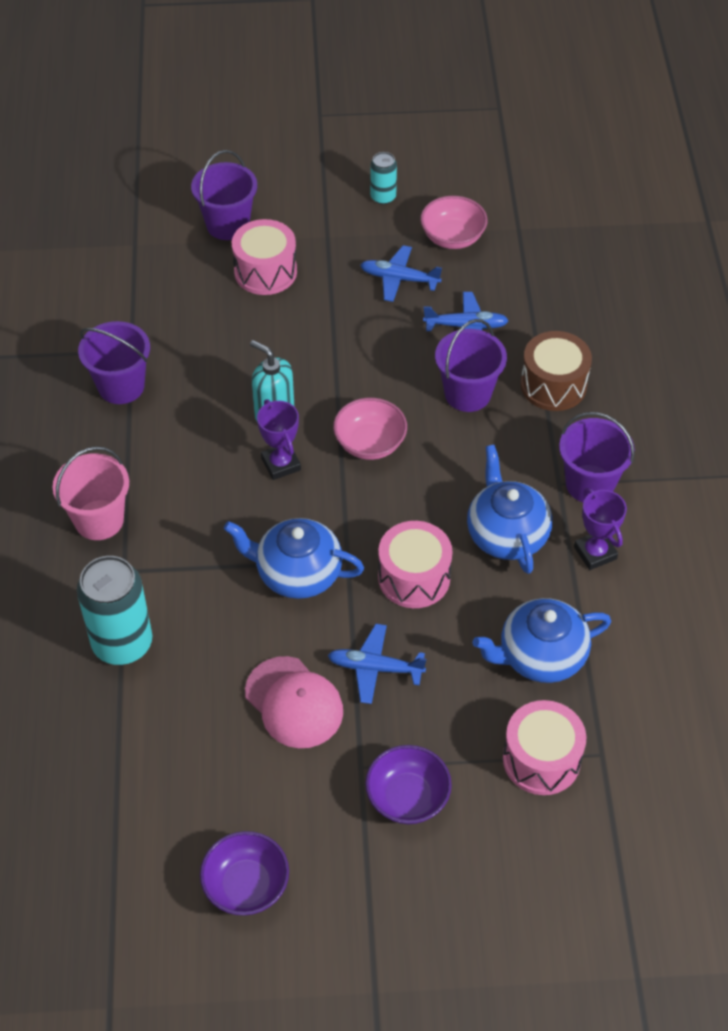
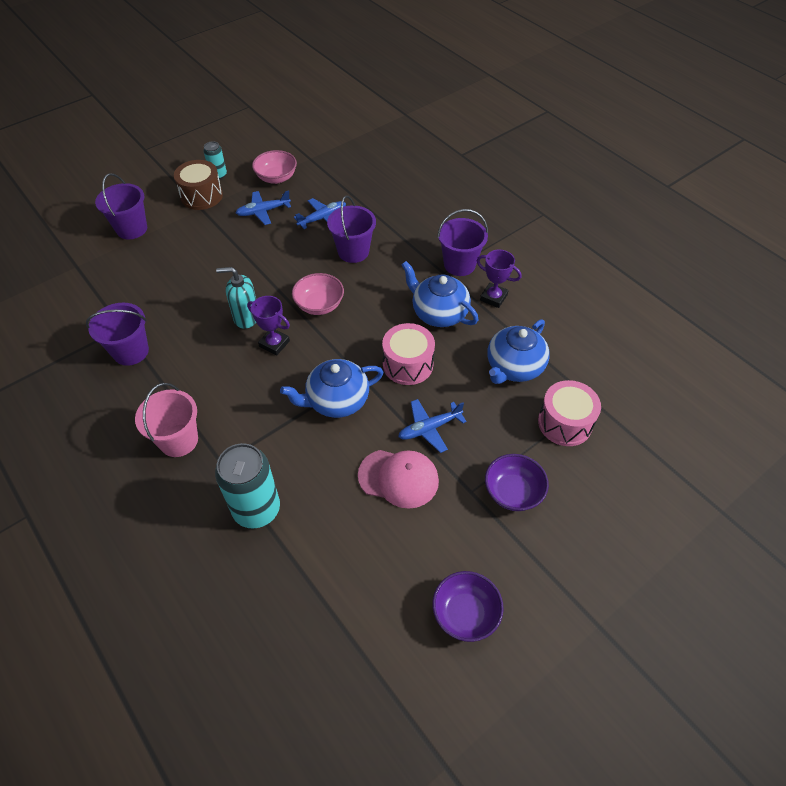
camera: 35 degrees left, 0 degrees up
pink drum [232,219,297,295] -> none
brown drum [520,331,592,411] -> brown drum moved to [174,160,223,210]

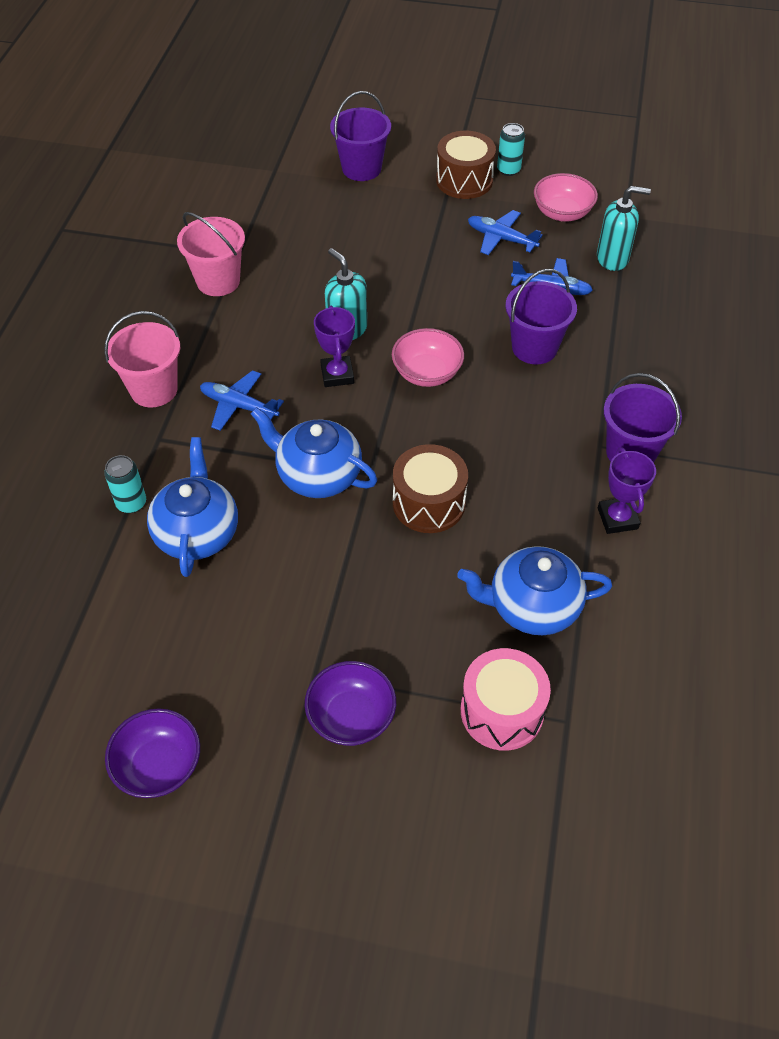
camera: 50 degrees right, 0 degrees up
purple bucket [86,303,149,366] -> pink bucket [177,212,245,296]
turquoise can [215,443,280,529] -> turquoise can [104,455,146,513], size x0.52
pink cap [358,450,439,509] -> none
pink drum [382,323,435,385] -> brown drum [393,444,468,533]
blue plane [398,399,467,453] -> blue plane moved to [200,370,284,431]
blue teapot [402,261,479,327] -> blue teapot moved to [147,437,238,577]
none -> turquoise soap dispenser [597,186,651,271]

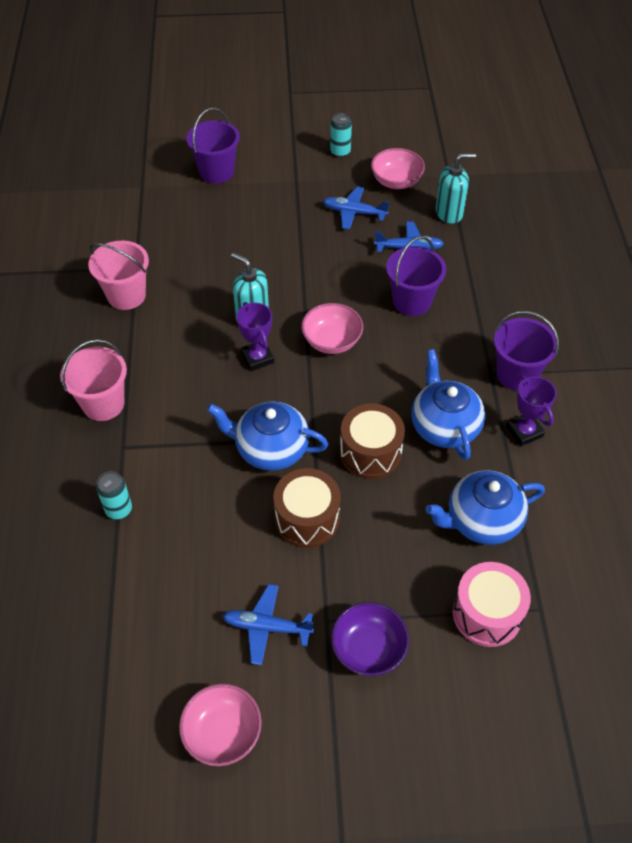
camera: 15 degrees left, 0 degrees up
purple bowl [105,708,200,798] -> pink bowl [179,684,262,766]
blue teapot [147,437,238,577] -> blue teapot moved to [411,349,485,460]
blue plane [200,370,284,431] -> blue plane moved to [223,584,314,665]
brown drum [436,131,496,199] -> brown drum moved to [273,468,341,548]

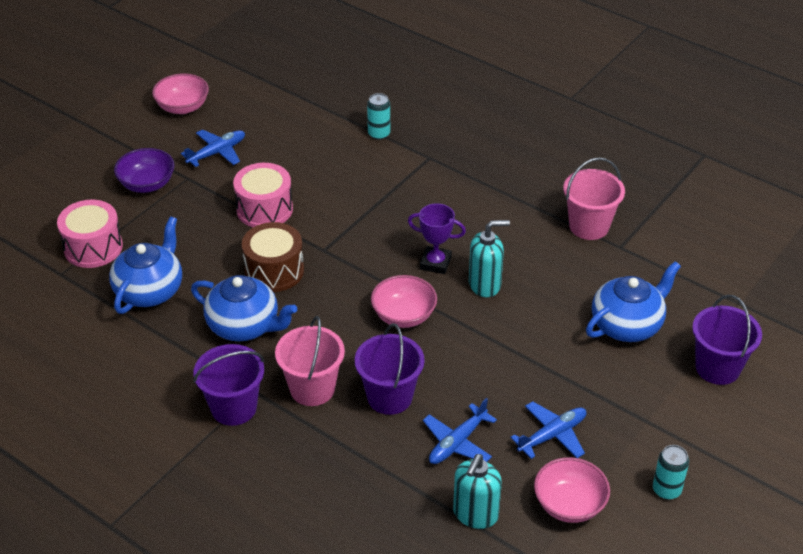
camera: 130 degrees right, 10 degrees down
pink bucket [60,339,127,421] -> pink bucket moved to [275,316,345,406]
blue teapot [207,401,328,471] -> blue teapot moved to [586,261,681,342]
brown drum [273,468,341,548] -> pink drum [233,163,293,227]
purple trophy [506,375,557,446] -> none

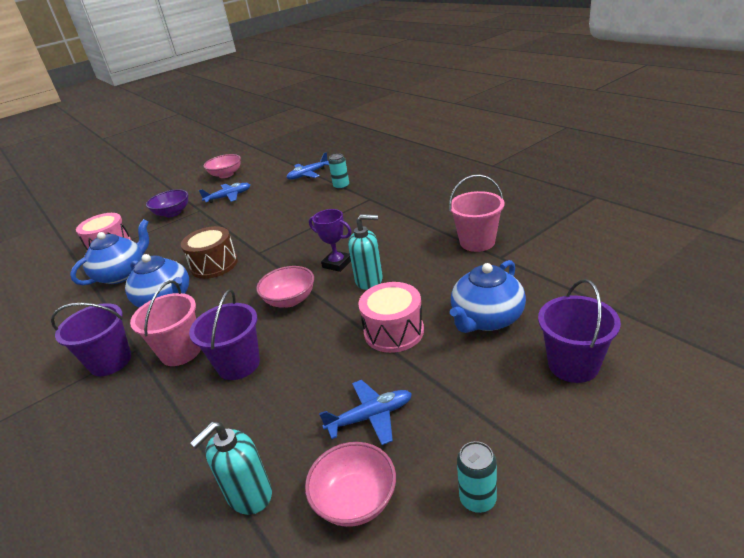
camera: 20 degrees right, 10 degrees down
pink drum [233,163,293,227] -> pink drum moved to [358,282,424,353]
blue plane [423,398,497,464] -> blue plane moved to [286,152,329,180]
blue teapot [586,261,681,342] -> blue teapot turned 150 degrees clockwise [450,260,526,333]

